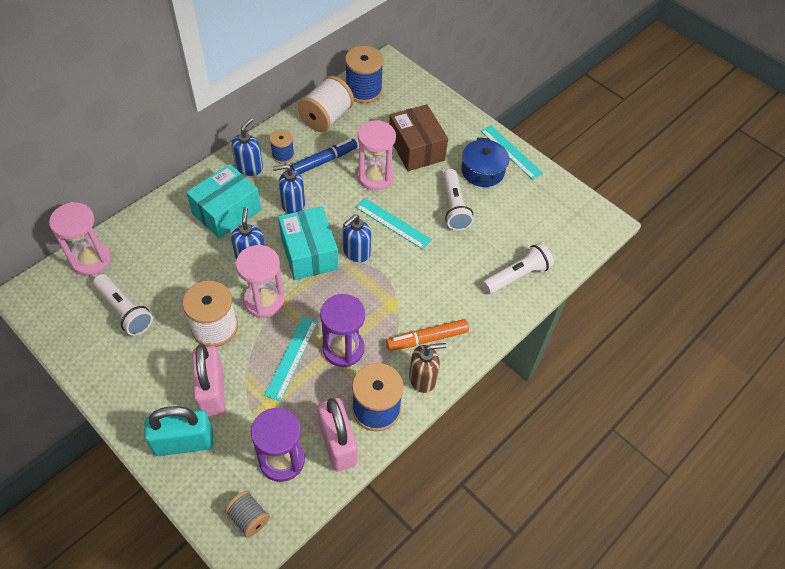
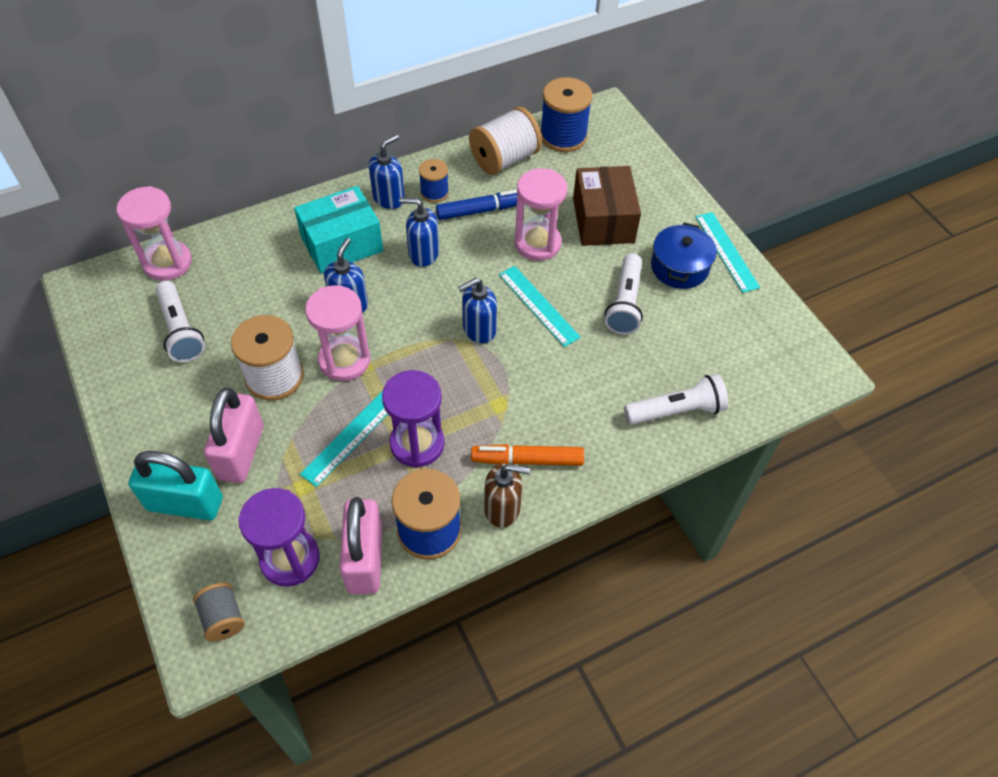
camera: 20 degrees right, 0 degrees up
turquoise box [278,206,338,280] -> none

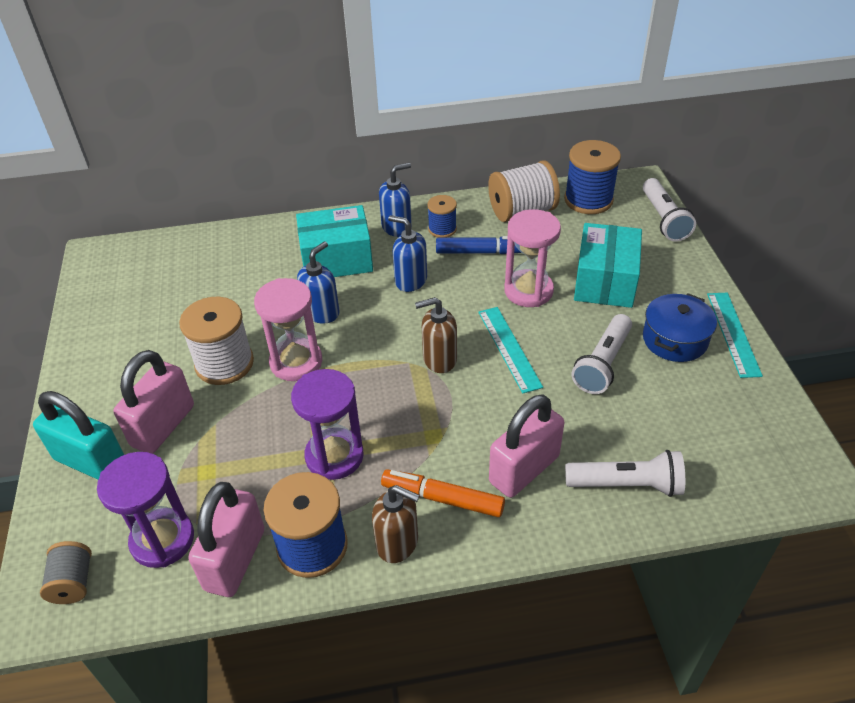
camera: 20 degrees right, 10 degrees down
pink hourglass [116,186,192,281] -> none
white flashlight [155,281,205,362] -> white flashlight moved to [643,178,696,242]
turquoise ruler [300,391,388,487] -> none
blue soap dispenser [459,278,497,343] -> brown soap dispenser [415,297,457,373]
brown box [573,166,641,246] -> turquoise box [574,223,642,308]
none -> pink padlock [489,395,564,498]

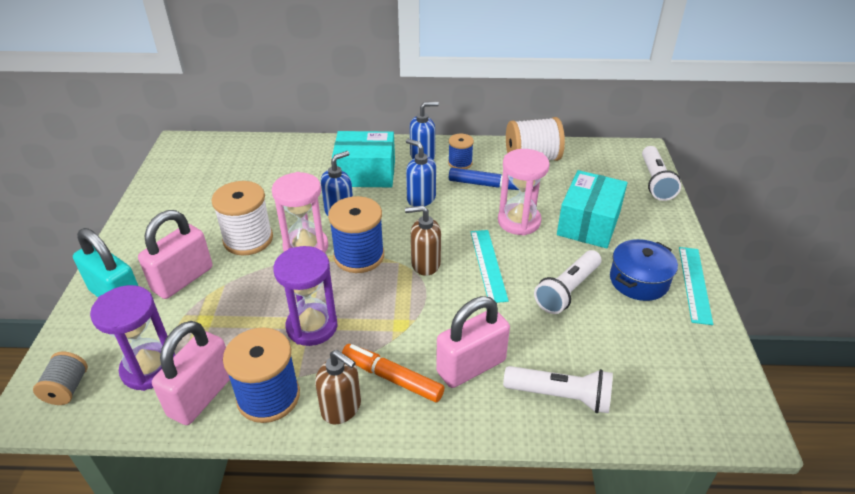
camera: 10 degrees right, 5 degrees down
blue spool [564,140,621,214] -> blue spool moved to [328,196,384,273]

